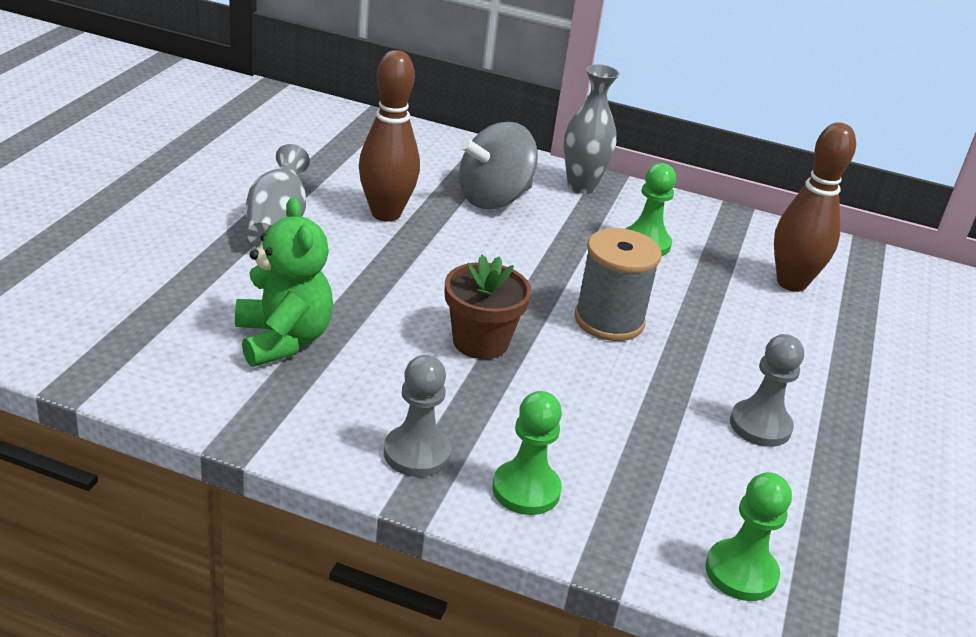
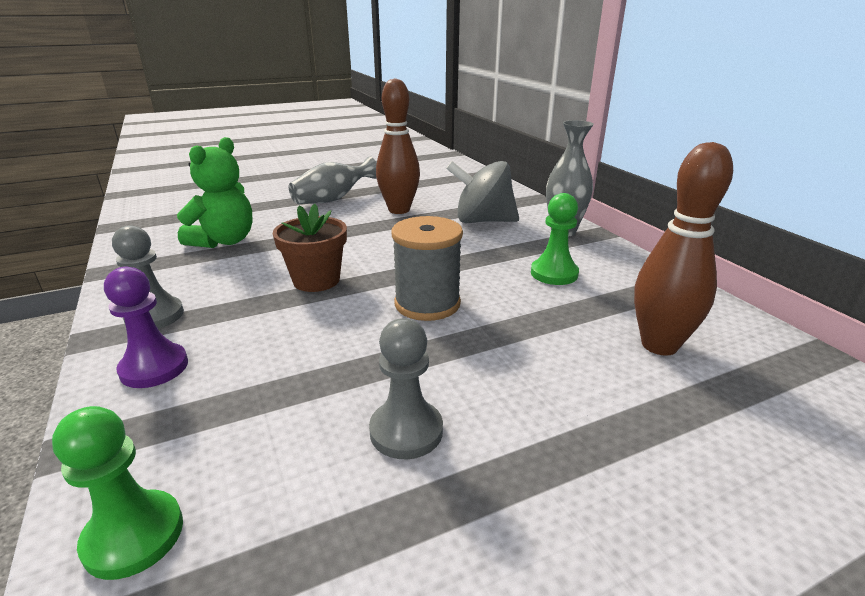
camera: 50 degrees right, 5 degrees down
green pawn [492,391,562,515] -> purple pawn [104,267,188,388]

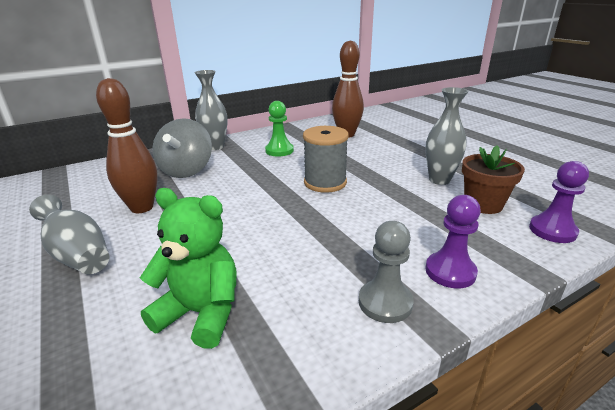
camera: 95 degrees left, 0 degrees up
green pawn [52,406,183,580] -> purple pawn [529,161,589,243]
brown flower pot [273,204,347,292] -> brown flower pot moved to [462,146,525,214]
grey pawn [369,318,443,459] -> grey vase [425,87,469,185]

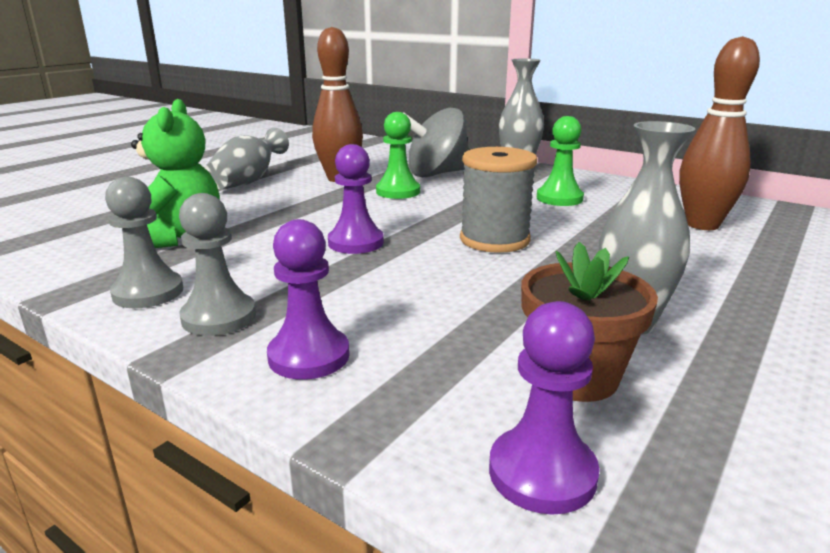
camera: 65 degrees right, 5 degrees down
none -> grey pawn [105,177,183,308]
none -> purple pawn [328,144,384,254]
none -> green pawn [376,112,420,199]

